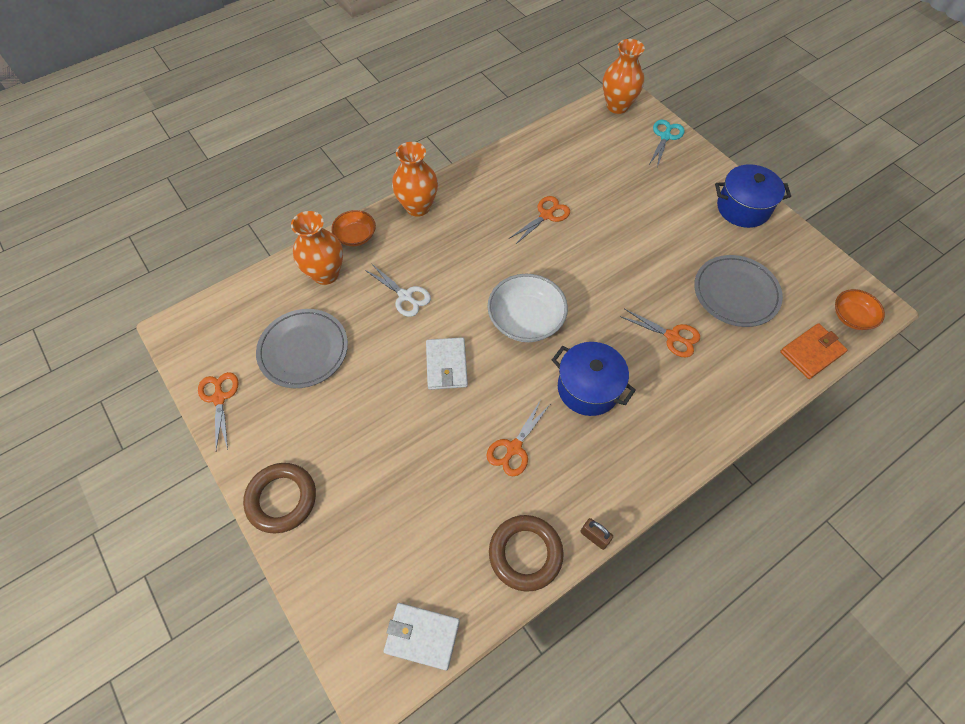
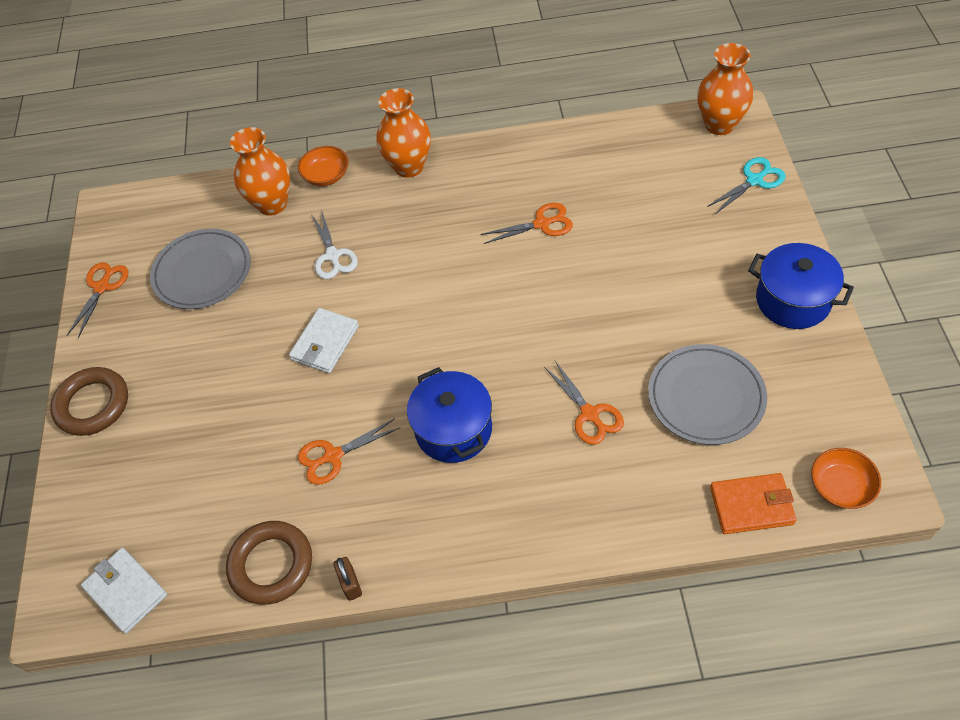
camera: 35 degrees right, 5 degrees down
white bowl [488,274,568,342] -> none

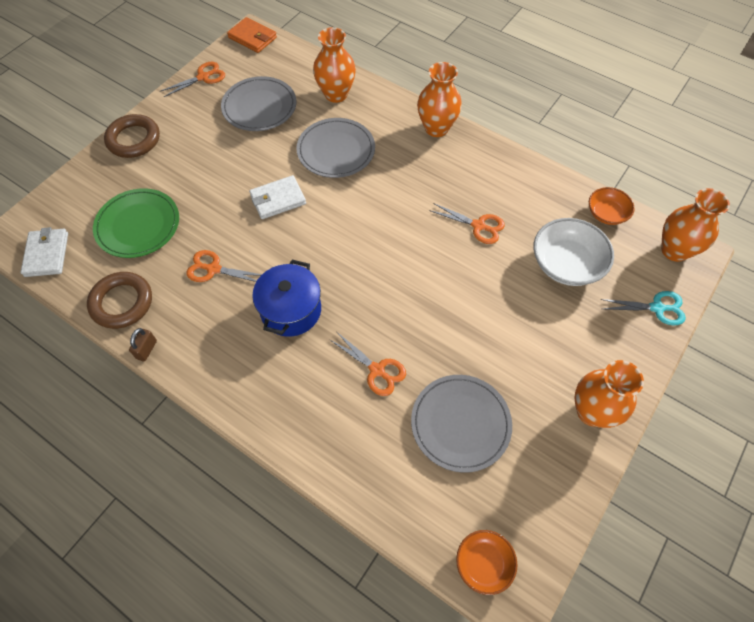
camera: 35 degrees right, 5 degrees up
orange bowl [298,146,348,186] -> orange bowl moved to [589,187,635,225]
white scissors [311,209,358,279] -> grey plate [296,118,375,178]
orange scissors [544,361,624,445] -> orange scissors turned 60 degrees counterclockwise [329,332,406,396]
orange wallet [710,473,797,534] -> orange wallet moved to [227,17,277,53]
blue pot [748,243,854,329] -> orange vase [574,360,644,428]
none -> green plate [93,188,179,258]
none -> white bowl [534,218,614,286]

